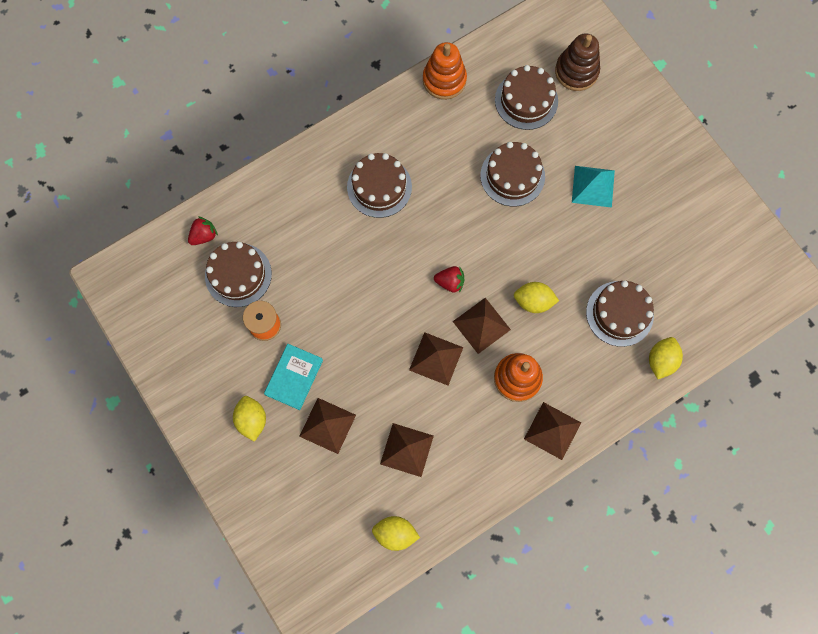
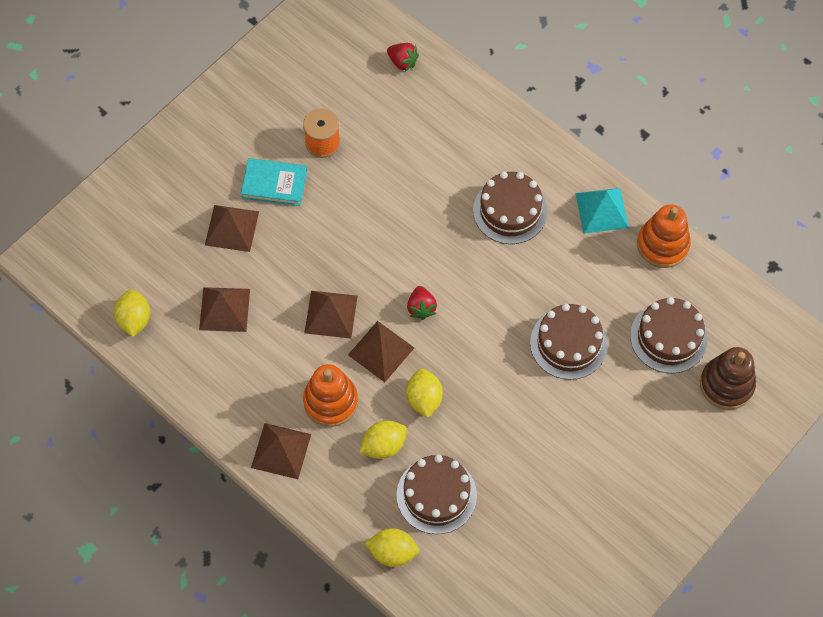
camera: 75 degrees right, 10 degrees down
brown cake [205,242,272,307] -> none
yellow lemon [233,396,266,442] -> yellow lemon moved to [359,420,407,459]
turquoise pyramid [572,166,615,208] -> turquoise pyramid moved to [576,188,629,234]

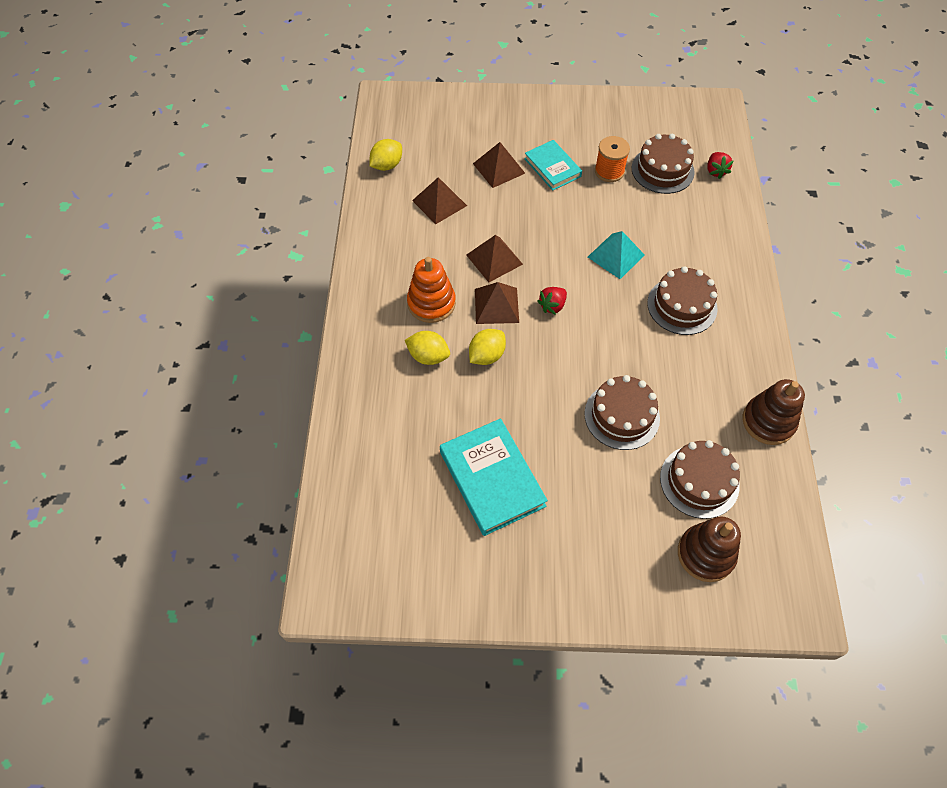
camera: 50 degrees right, 5 degrees down
brown pyramid [251,423,311,479] -> none
yellow lemon [365,528,419,567] -> none
brown cake [397,454,477,534] -> brown cake moved to [632,134,695,194]
turquoise pyramid [576,188,629,234] -> turquoise pyramid moved to [588,231,645,279]
orange stacking toy [637,204,691,268] -> brown stacking toy [743,379,805,445]
none -> turquoise book [440,418,548,536]

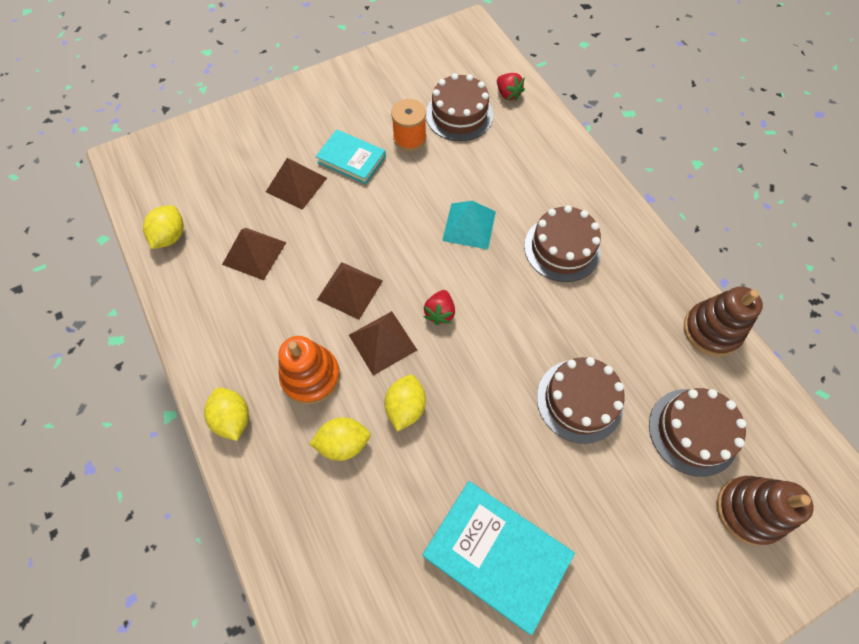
camera: 30 degrees left, 5 degrees up
none -> yellow lemon [204,387,249,441]

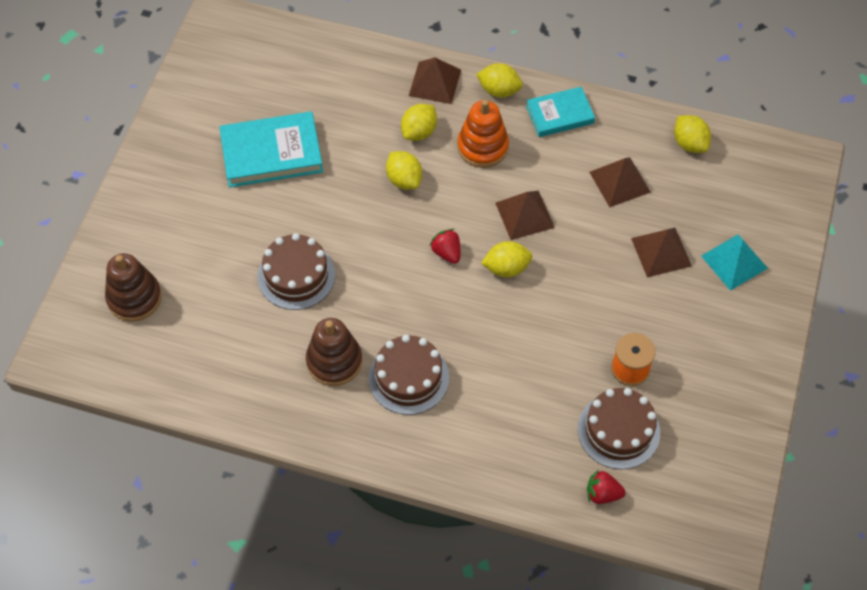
camera: 135 degrees right, 5 degrees down
turquoise book [316,130,386,184] -> turquoise book moved to [526,87,595,137]
brown pyramid [349,311,417,376] -> brown pyramid moved to [409,57,461,104]
turquoise pyramid [442,201,496,249] -> turquoise pyramid moved to [701,234,768,291]
brown cake [649,388,746,477] -> none
brown stacking toy [684,286,763,356] -> brown stacking toy moved to [306,318,362,386]
none -> yellow lemon [481,241,533,277]

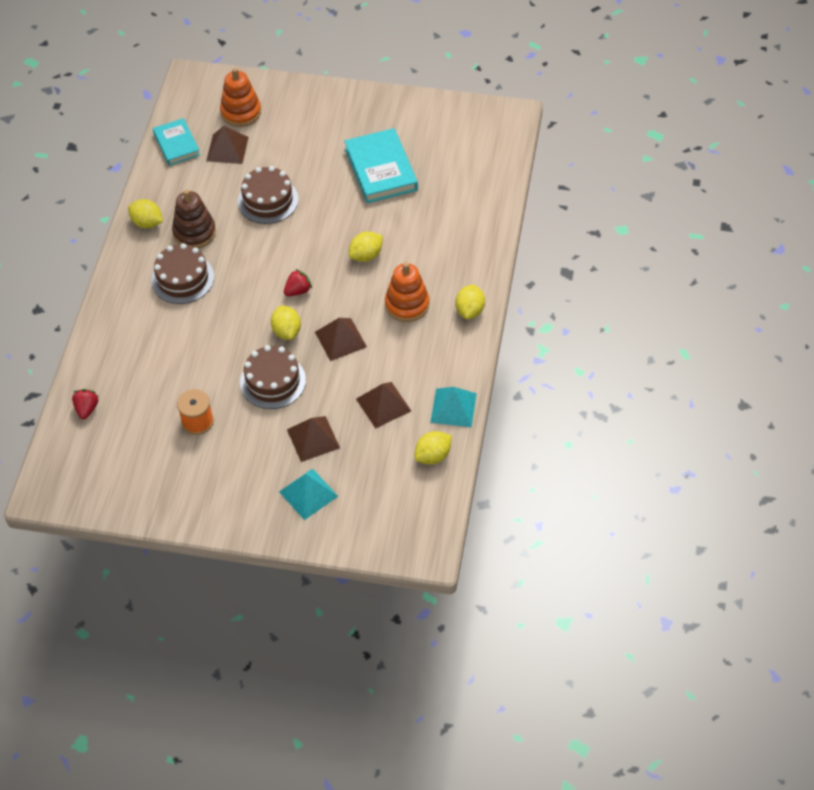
camera: 85 degrees right, 5 degrees down
brown stacking toy [105,253,162,322] -> orange stacking toy [220,68,261,127]
yellow lemon [401,104,437,141] -> yellow lemon moved to [128,199,163,228]
brown pyramid [409,57,461,104] -> brown pyramid moved to [206,126,249,164]
turquoise book [526,87,595,137] -> turquoise book moved to [153,118,200,166]
brown cake [578,388,660,469] -> brown cake moved to [240,345,306,409]
none -> turquoise pyramid [430,387,477,427]

